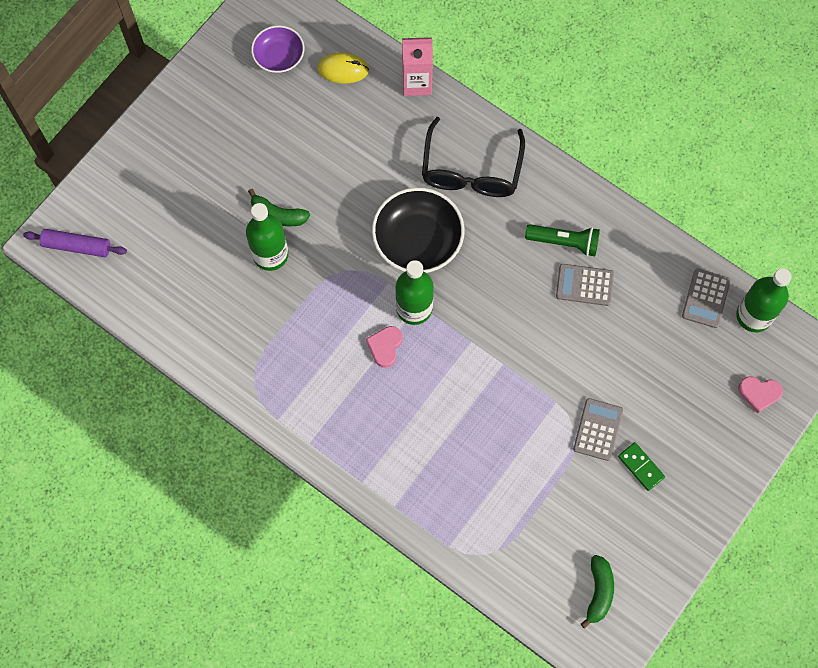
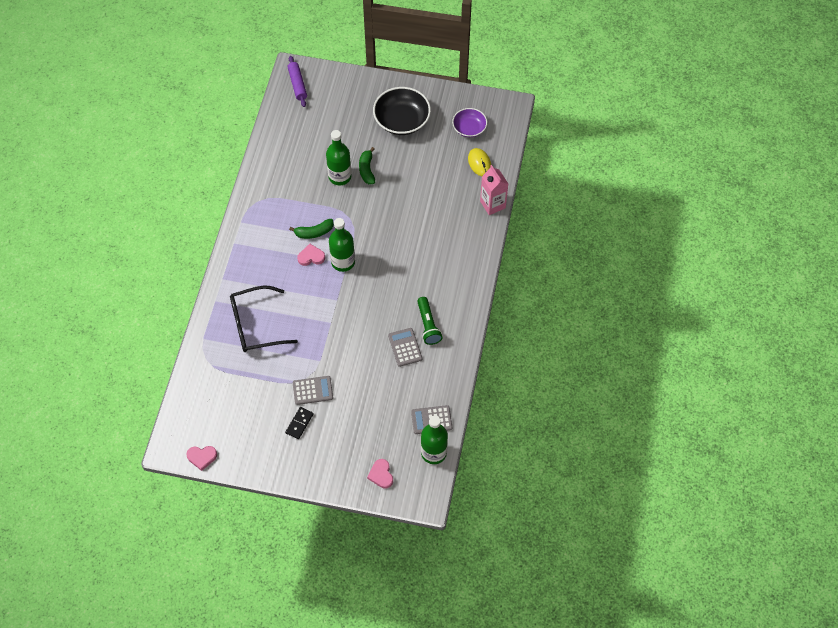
camera: 65 degrees right, 10 degrees down
black bowl [372,187,465,273] -> black bowl moved to [373,87,431,135]
black glasses [422,117,525,197] -> black glasses moved to [230,286,298,352]
green banana [581,555,614,629] -> green banana moved to [289,219,334,239]
green domino [618,442,665,491] -> black domino [285,407,313,439]
none -> pink heart [186,446,217,471]

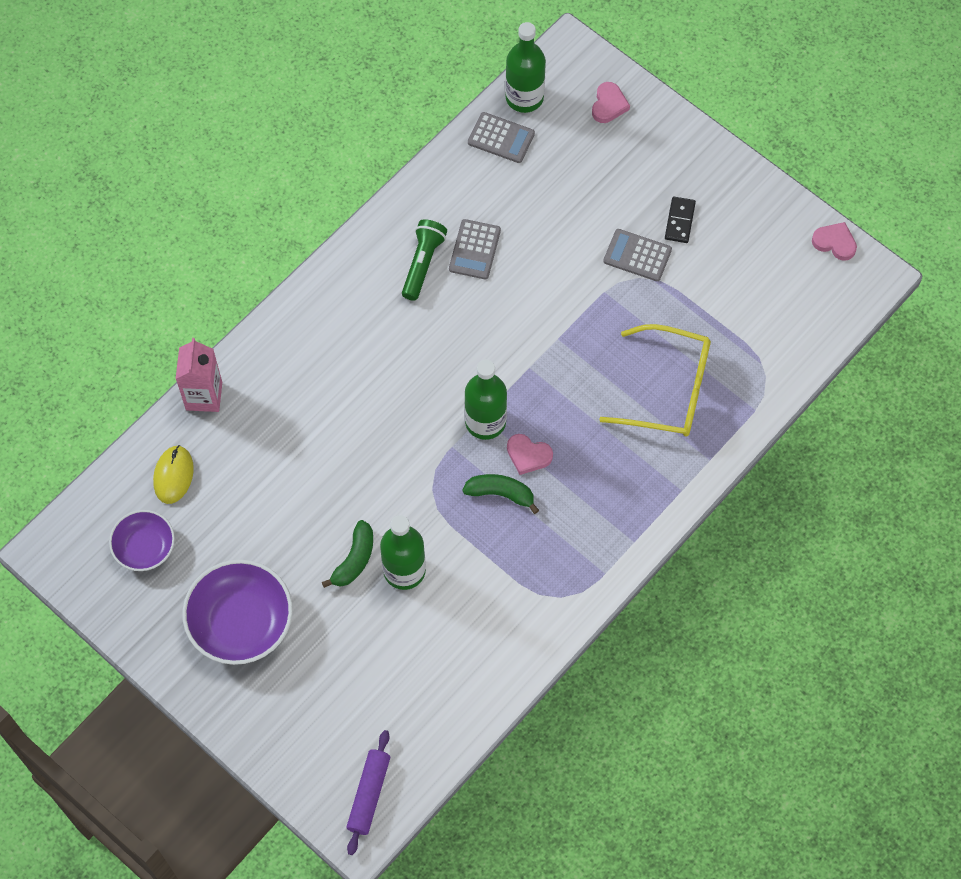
camera: 150 degrees left, 5 degrees up
black glasses [230,286,298,352] -> yellow glasses [599,324,711,437]
black domino [285,407,313,439] -> black domino turned 45 degrees counterclockwise [665,197,696,243]
black bowl [373,87,431,135] -> purple bowl [182,560,293,665]

